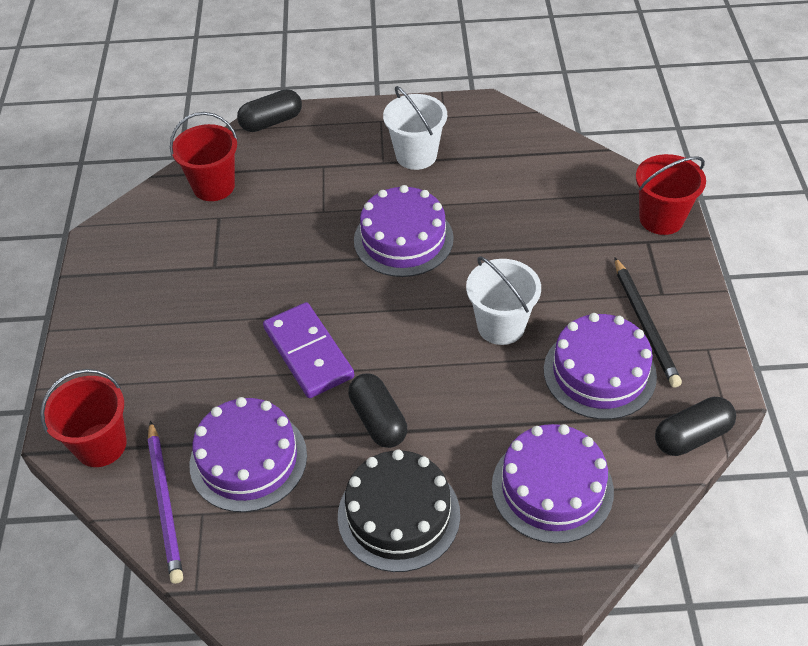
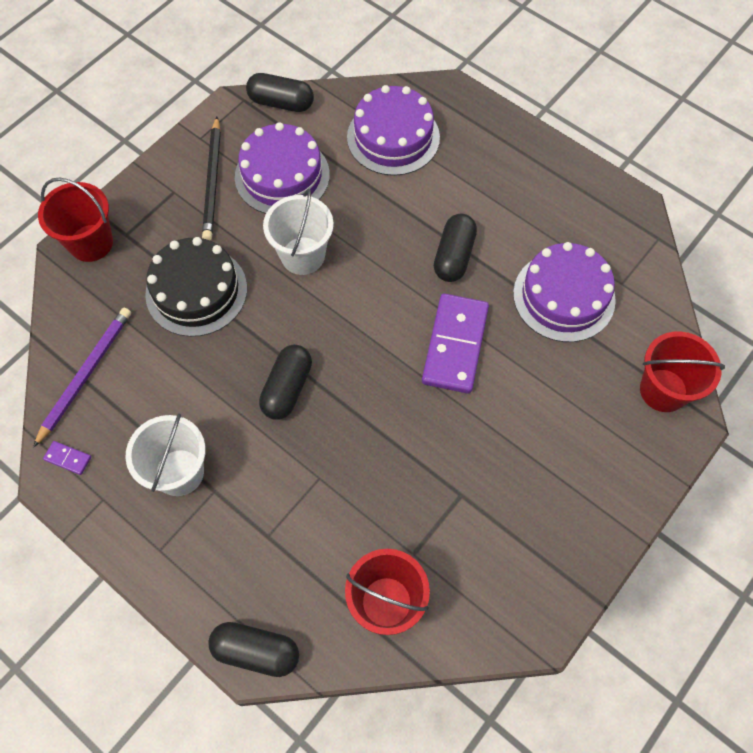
camera: 140 degrees left, 15 degrees up
purple pencil [148,420,183,584] -> purple pencil moved to [33,308,131,448]
black cake [338,450,460,572] -> black cake moved to [145,237,247,337]
purple cake [354,185,454,277] -> black capsule [259,345,312,420]
black pencil [615,257,682,387] -> black pencil turned 150 degrees clockwise [202,117,221,240]
none -> purple domino [43,441,91,475]

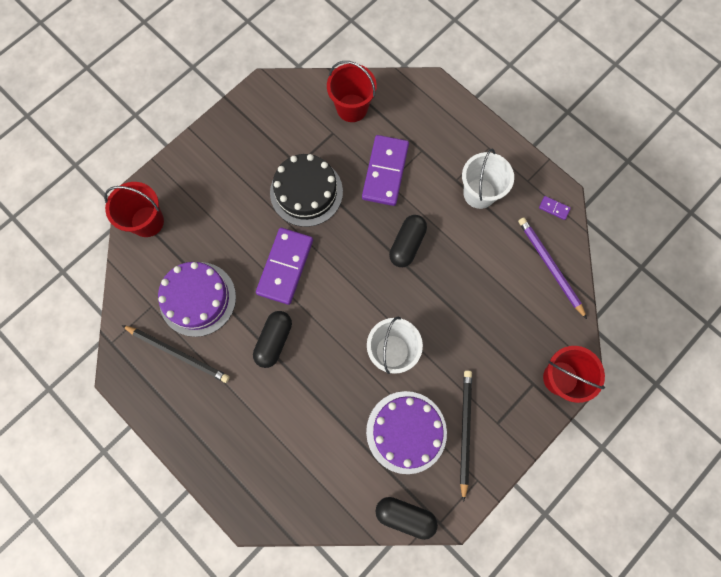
camera: 175 degrees left, 10 degrees up
purple pencil [33,308,131,448] -> purple pencil turned 120 degrees clockwise [518,218,587,319]
black cake [145,237,247,337] -> black cake moved to [270,154,343,227]
black capsule [208,622,299,677] -> none
purple cake [347,85,440,176] -> none
none -> black pencil [122,325,230,383]
none -> purple domino [362,135,409,206]

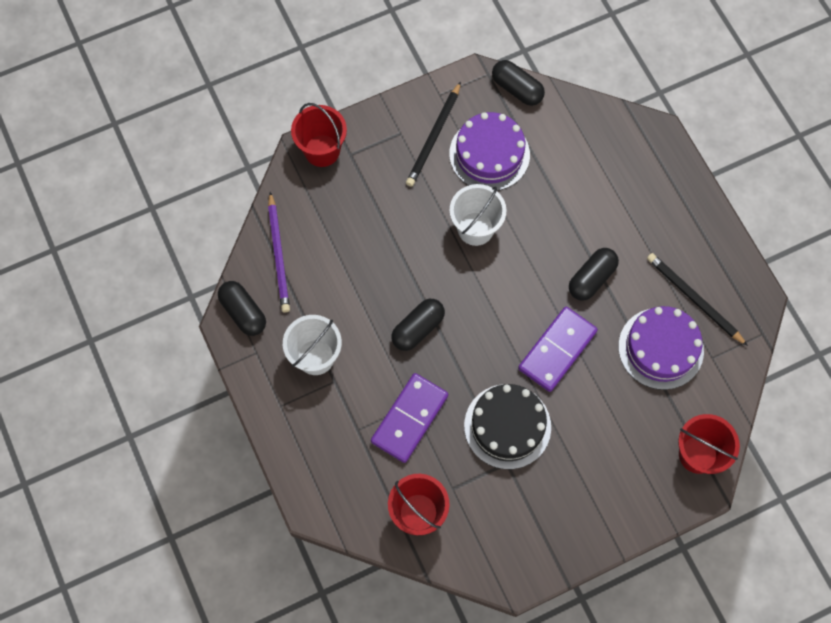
camera: 160 degrees left, 5 degrees down
purple domino [539,196,571,220] -> black capsule [218,281,266,336]

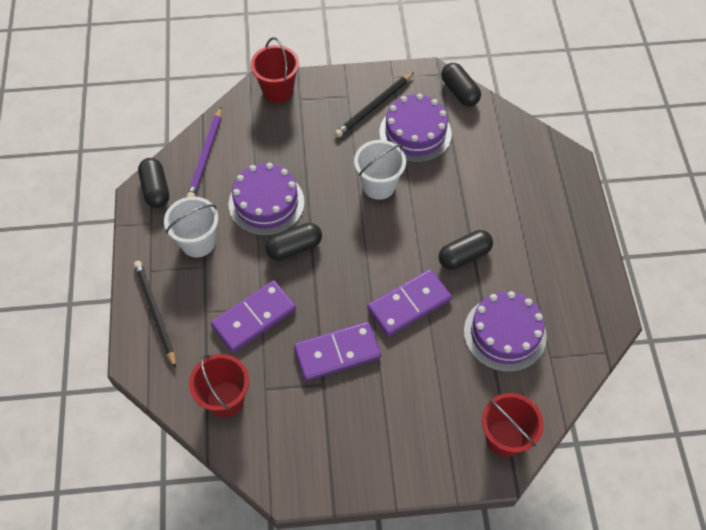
camera: 20 degrees right, 10 degrees down
black cake [464,384,551,469] -> purple domino [294,322,381,381]
black pencil [647,253,748,346] -> black pencil moved to [134,261,176,369]
none -> purple cake [228,163,304,236]

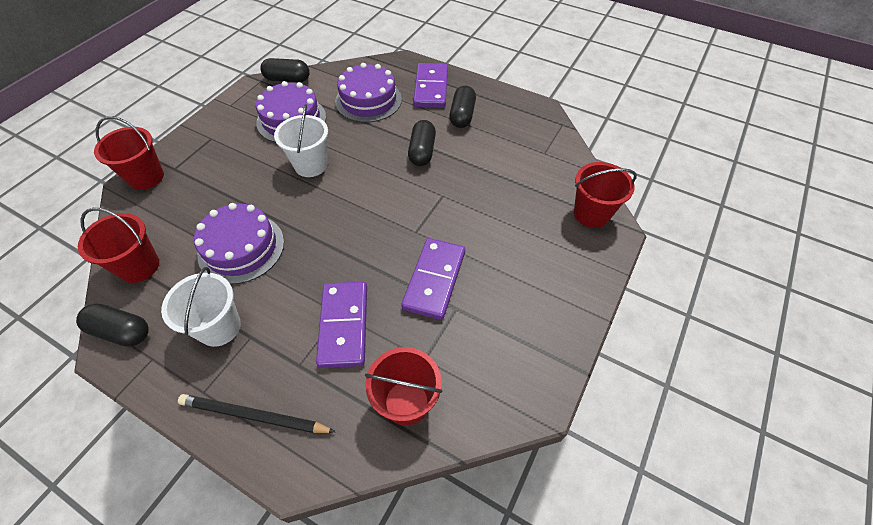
camera: 55 degrees left, 5 degrees down
purple pencil [187,107,222,197] -> red bucket [78,208,159,283]
black capsule [265,223,322,261] -> black capsule moved to [449,85,476,128]
black pencil [335,72,414,137] -> none
purple domino [367,269,452,337] -> purple domino moved to [413,63,448,108]
purple cake [464,291,547,372] -> purple cake moved to [335,63,402,123]

